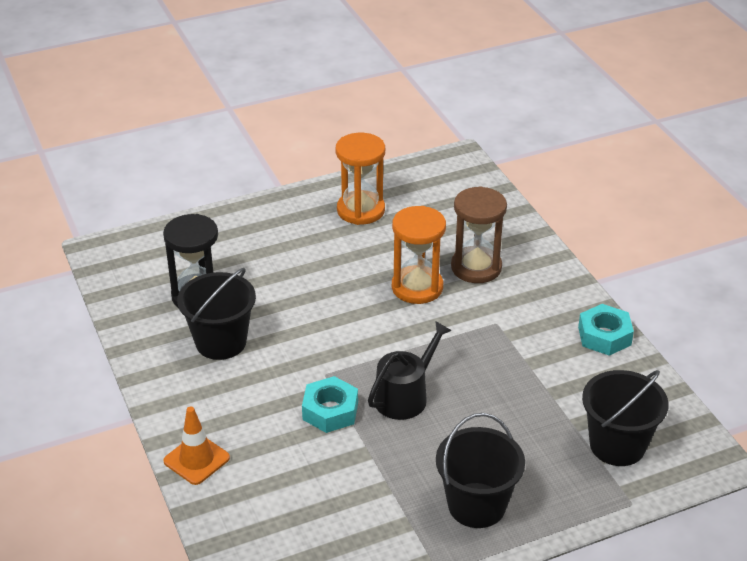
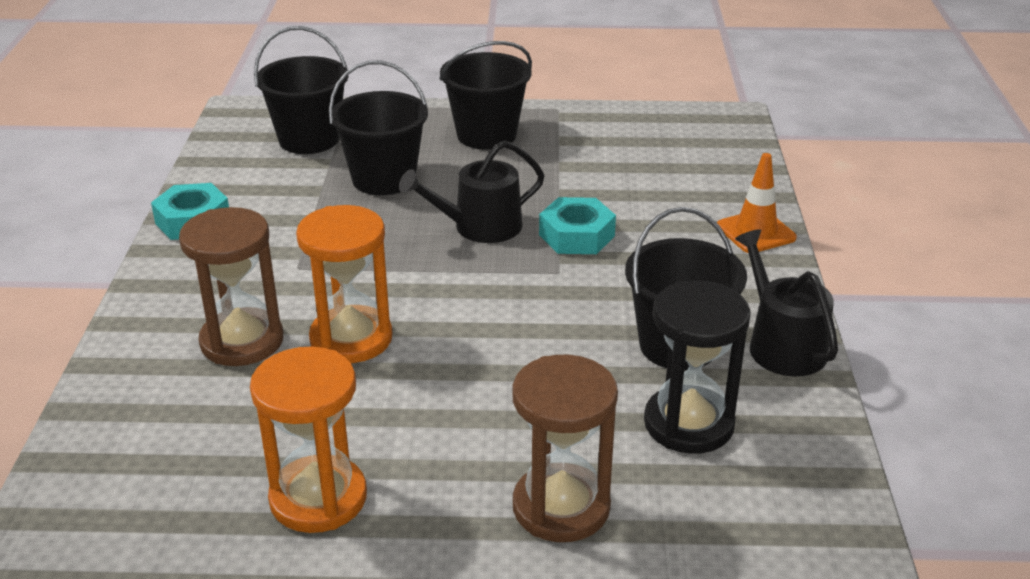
camera: 155 degrees left, 5 degrees down
none -> black bucket [329,61,428,195]
none -> brown hourglass [512,355,618,542]
none -> black watering can [735,229,838,376]

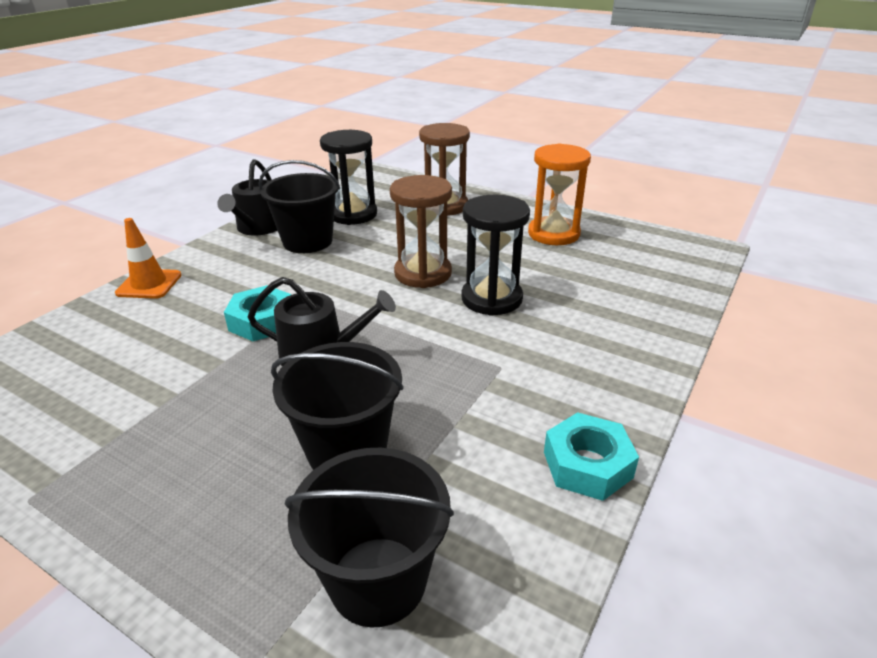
camera: 150 degrees left, 0 degrees up
brown hourglass [179,207,283,366] -> brown hourglass moved to [390,175,452,288]
orange hourglass [296,205,392,363] -> black hourglass [461,195,530,316]
black bucket [439,41,532,149] -> none

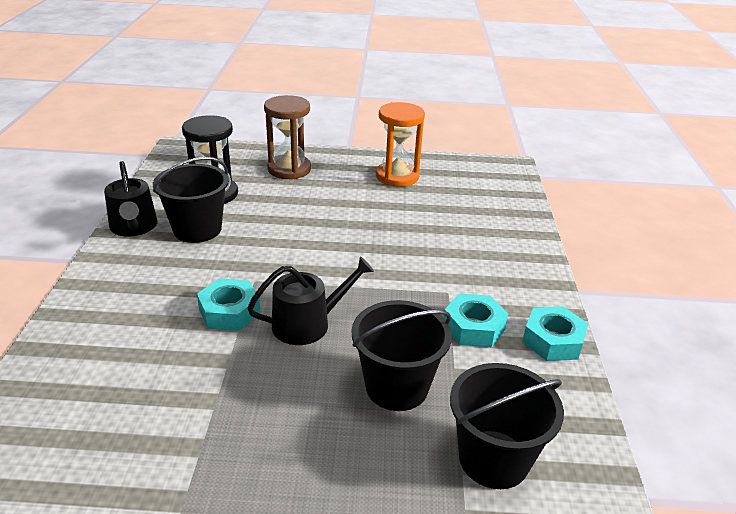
camera: 30 degrees left, 0 degrees up
orange traffic cone [115,218,181,299] -> none
brown hourglass [390,175,452,288] -> none
black hourglass [461,195,530,316] -> none
none -> turquoise nut [443,293,508,347]

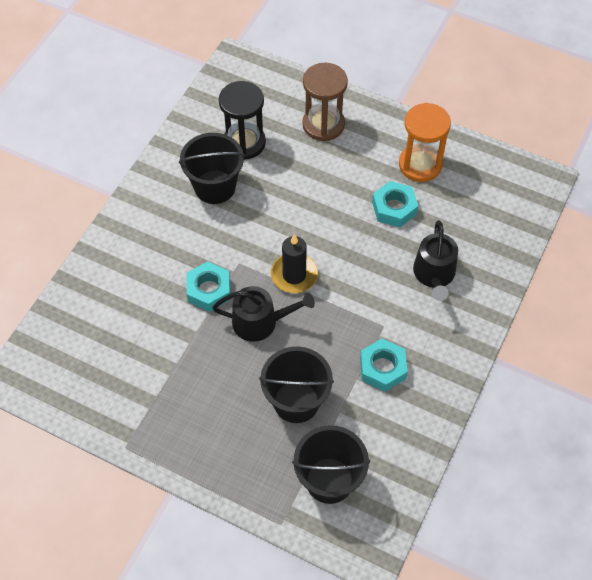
camera: 25 degrees right, 25 degrees up
black watering can [104,161,158,237] -> black watering can moved to [413,220,458,301]
turquoise nut [522,306,588,361] -> turquoise nut moved to [372,181,418,227]
none -> black candle [271,234,318,293]

